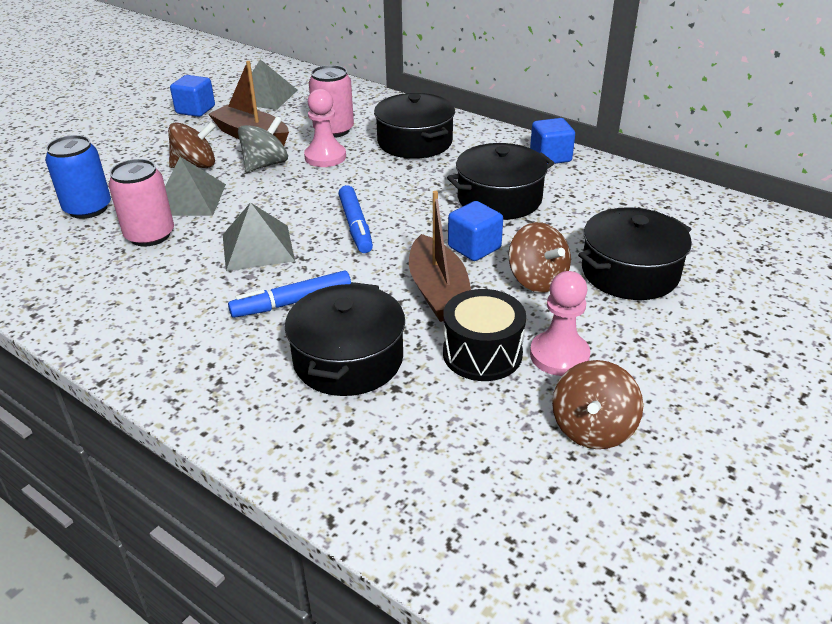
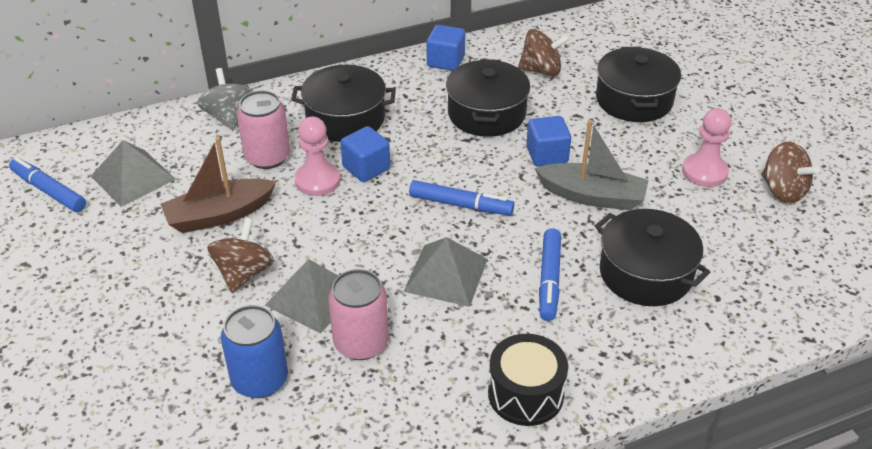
camera: 60 degrees left, 5 degrees up
blue cube [170,75,215,117] -> blue cube moved to [340,126,390,182]
grey spinning top [238,116,288,172] -> grey spinning top moved to [197,68,253,130]
brown boat [409,191,471,322] -> grey boat [535,120,649,210]
black drum [443,289,526,381] -> black drum moved to [488,334,568,426]
brown spinning top [509,222,571,293] -> brown spinning top moved to [518,29,570,76]
none -> blue marker [9,157,86,212]

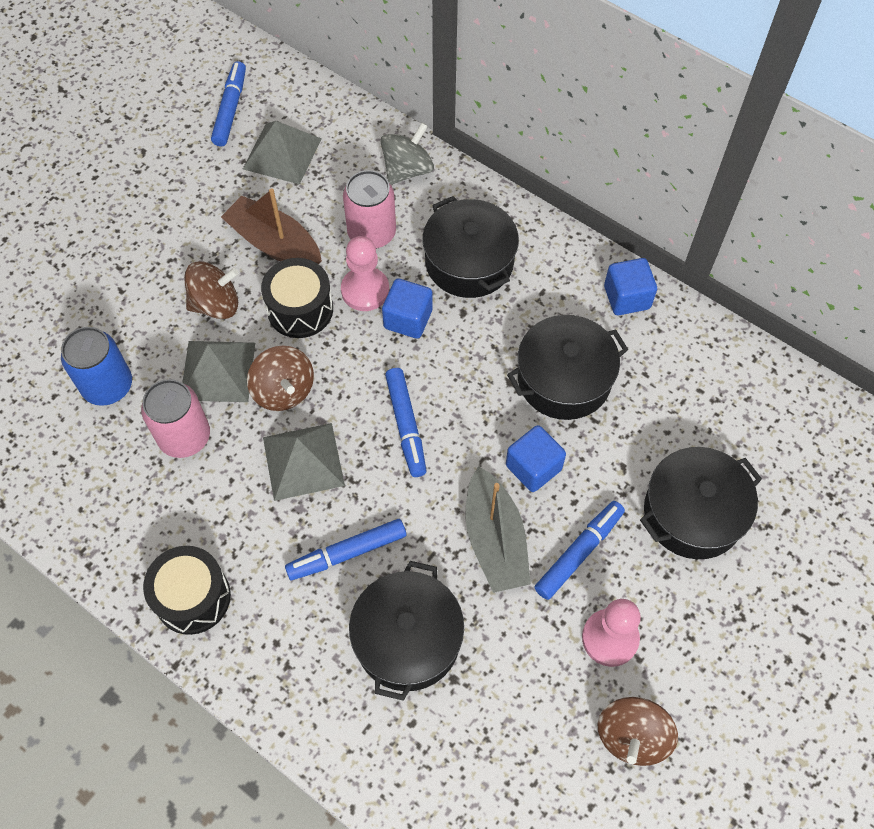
camera: 60 degrees right, 20 degrees up
brown spinning top [518,29,570,76] -> brown spinning top moved to [247,346,314,411]
none -> black drum [261,258,333,338]
none -> blue marker [534,501,625,600]

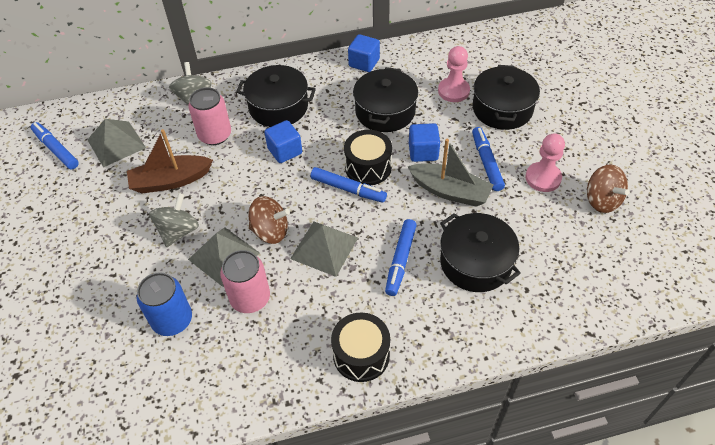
camera: 50 degrees left, 10 degrees down
brown spinning top [184,261,239,319] -> grey spinning top [149,193,199,247]
black drum [261,258,333,338] -> black drum moved to [344,130,392,186]
pink pawn [341,236,389,311] -> pink pawn moved to [438,46,470,102]

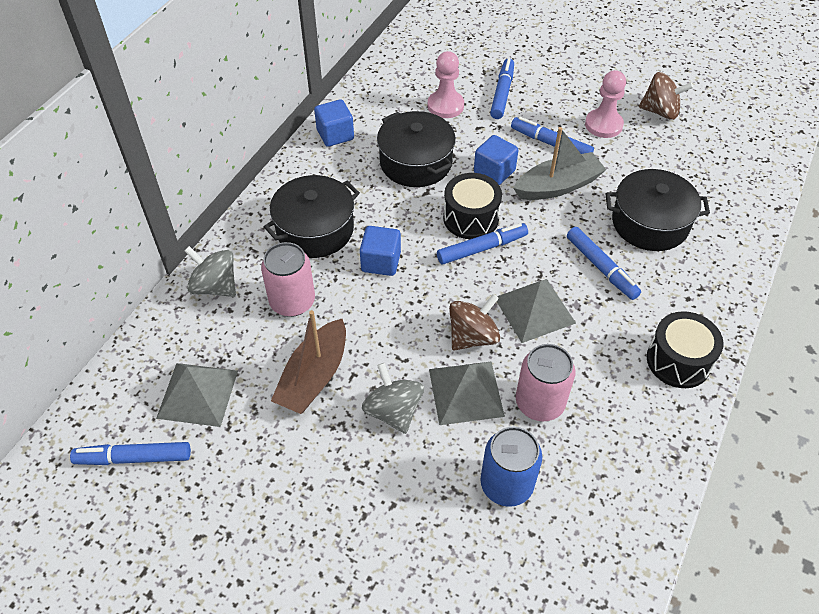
camera: 50 degrees left, 0 degrees up
black pot [473,65,540,130] -> blue marker [490,58,514,119]

